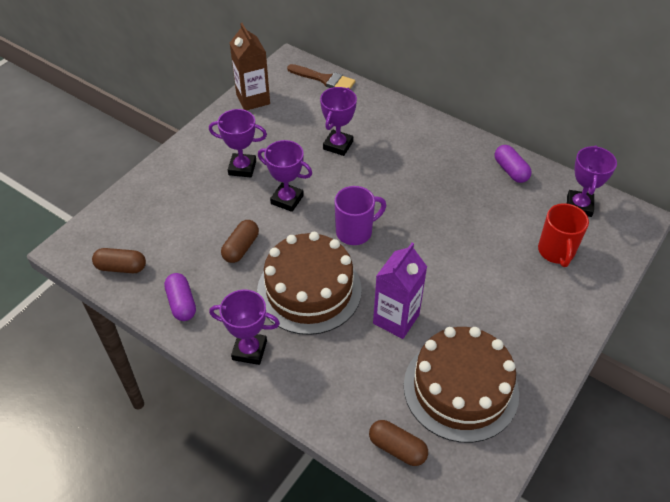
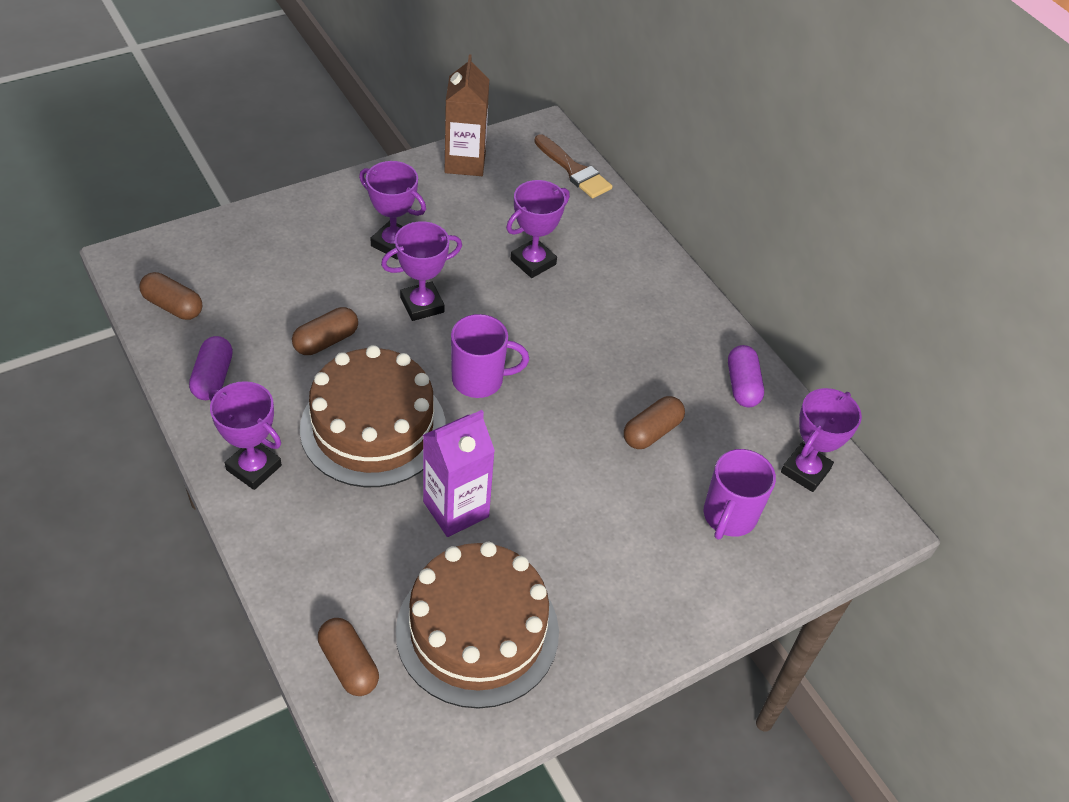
camera: 20 degrees right, 0 degrees up
purple trophy [258,140,312,212] -> purple trophy turned 75 degrees counterclockwise [381,221,462,321]
red mug [538,203,589,267] -> purple mug [704,449,776,540]
none -> brown capsule [624,396,685,449]

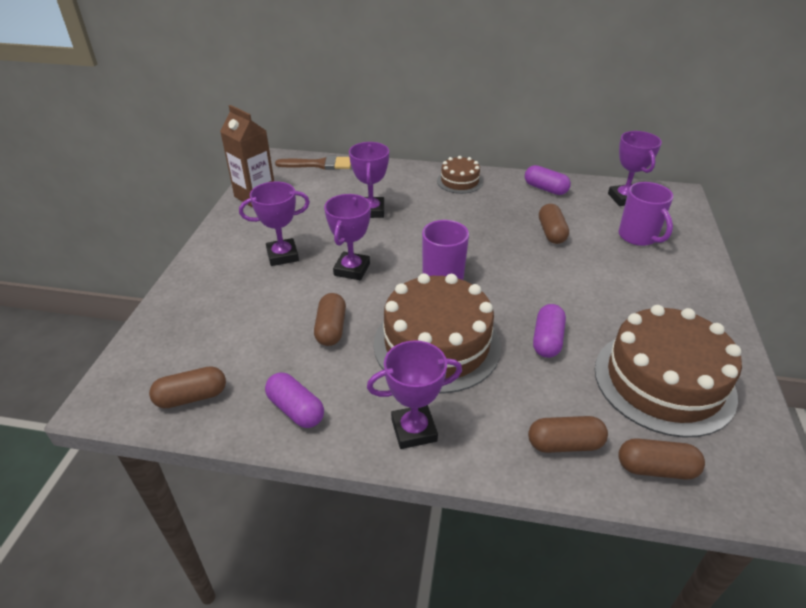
camera: 45 degrees left, 10 degrees down
purple carton [423,410,495,537] -> purple capsule [533,304,566,358]
none -> brown cake [437,156,483,194]
none -> brown capsule [528,416,608,453]

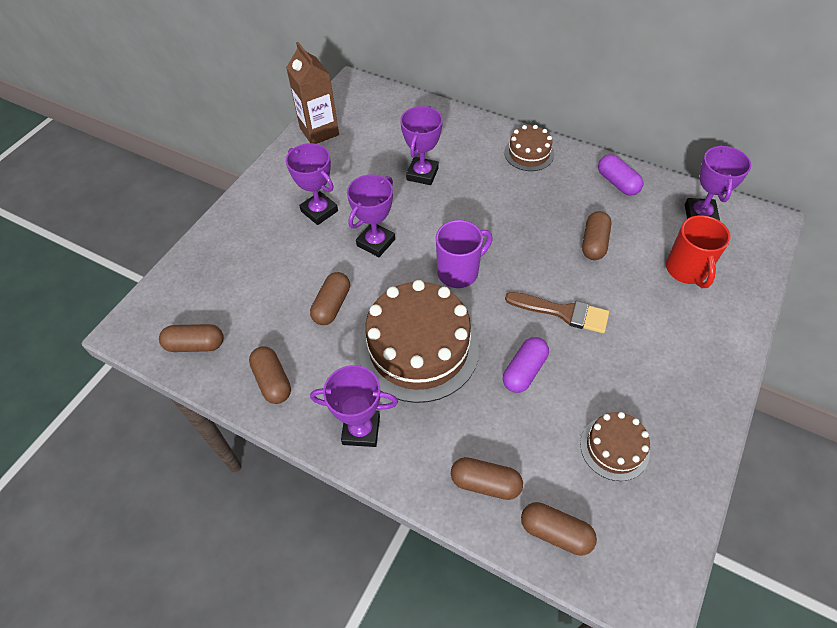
camera: 20 degrees right, 15 degrees up
purple trophy [239,181,310,266] -> purple trophy turned 45 degrees clockwise [286,143,338,225]
purple capsule [265,372,324,428] -> brown capsule [249,346,291,404]
brown brush [275,156,351,170] -> brown brush moved to [505,292,609,334]
brown cake [595,305,742,438] -> brown cake [580,412,650,481], size x0.51
purple mug [618,182,673,246] -> red mug [666,215,730,288]

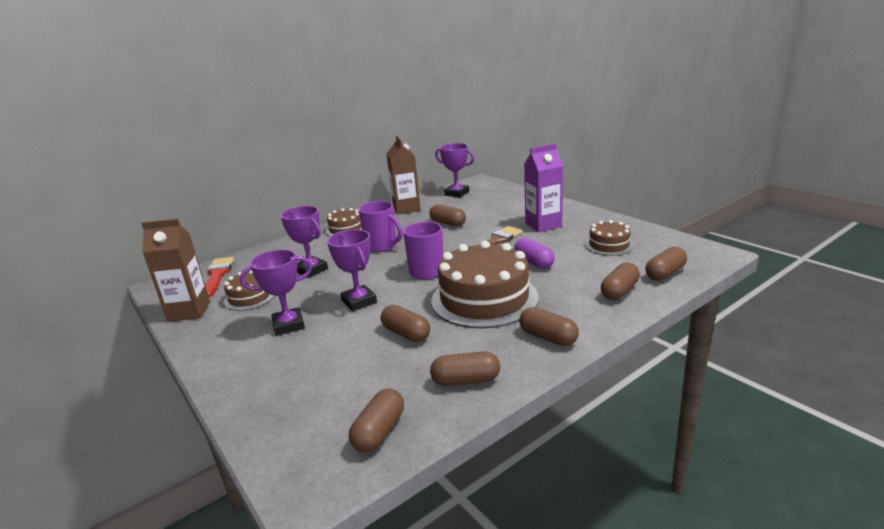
camera: 65 degrees left, 30 degrees down
purple trophy [310,365,398,447] -> brown capsule [519,307,579,346]
purple capsule [598,154,643,196] -> brown carton [387,136,421,215]
red mug [666,215,730,288] -> none
none -> red brush [205,257,234,297]
none -> brown cake [224,270,275,311]
none -> purple mug [358,201,403,252]
none -> purple carton [524,143,563,232]

